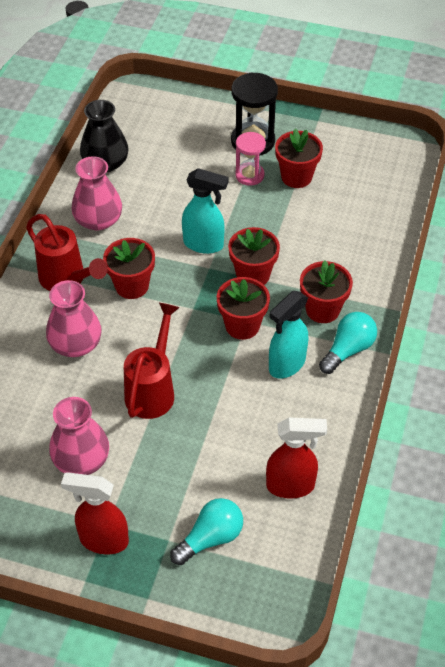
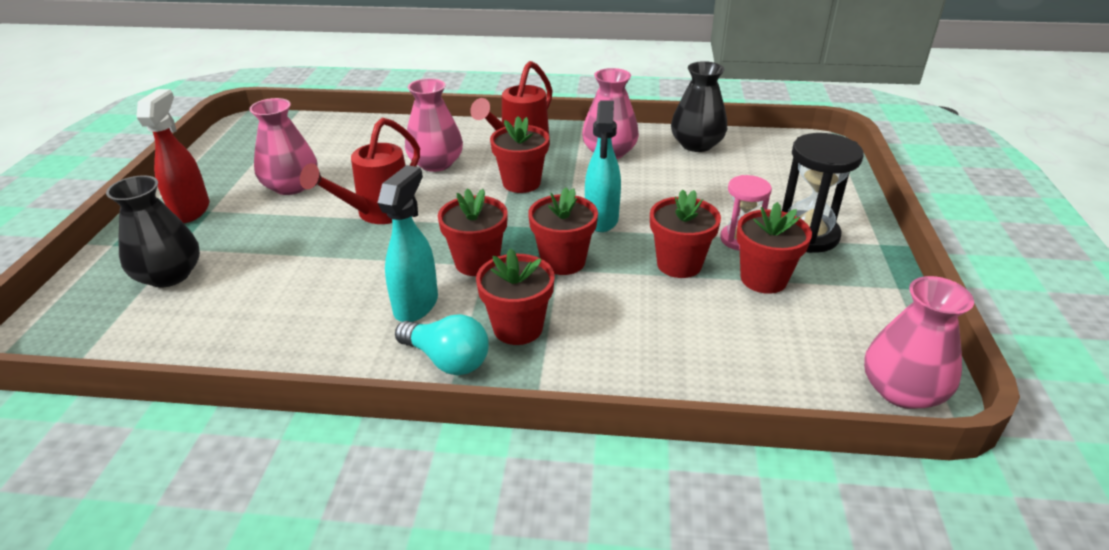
camera: 80 degrees right, 15 degrees down
red watering can [124,303,180,419] -> red watering can turned 120 degrees clockwise [300,117,420,224]
turquoise light bulb [170,498,243,565] -> black vase [106,175,200,288]
red spray bottle [266,417,327,499] -> none
turquoise spray bottle [269,291,308,378] -> turquoise spray bottle turned 75 degrees clockwise [378,165,438,322]
none -> red flower pot [650,190,721,278]
none -> pink vase [864,276,974,409]

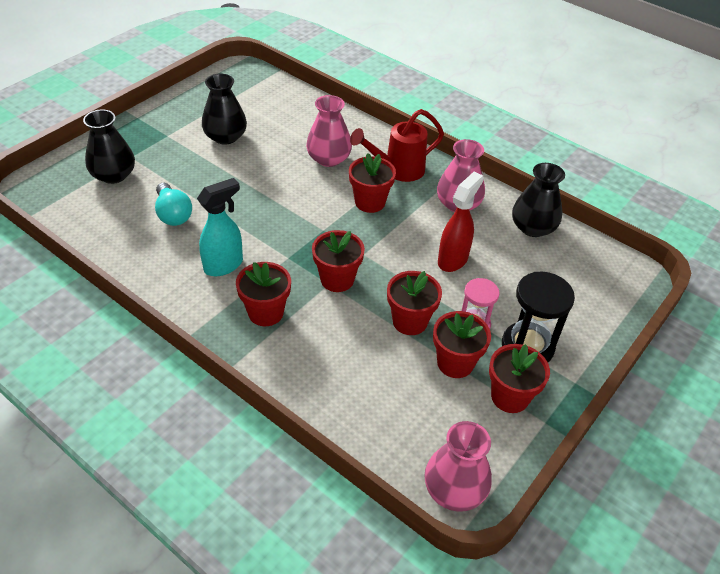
camera: 30 degrees right, 10 degrees up
red spray bottle [136,89,209,223] -> red spray bottle moved to [438,172,484,272]
pink vase [249,98,318,195] -> black vase [202,74,247,145]
red watering can [300,117,420,224] -> none
turquoise light bulb [395,314,489,375] -> turquoise light bulb moved to [155,183,192,226]
red flower pot [438,188,508,276] -> red flower pot moved to [489,344,550,413]
turquoise spray bottle [585,100,621,232] -> none

